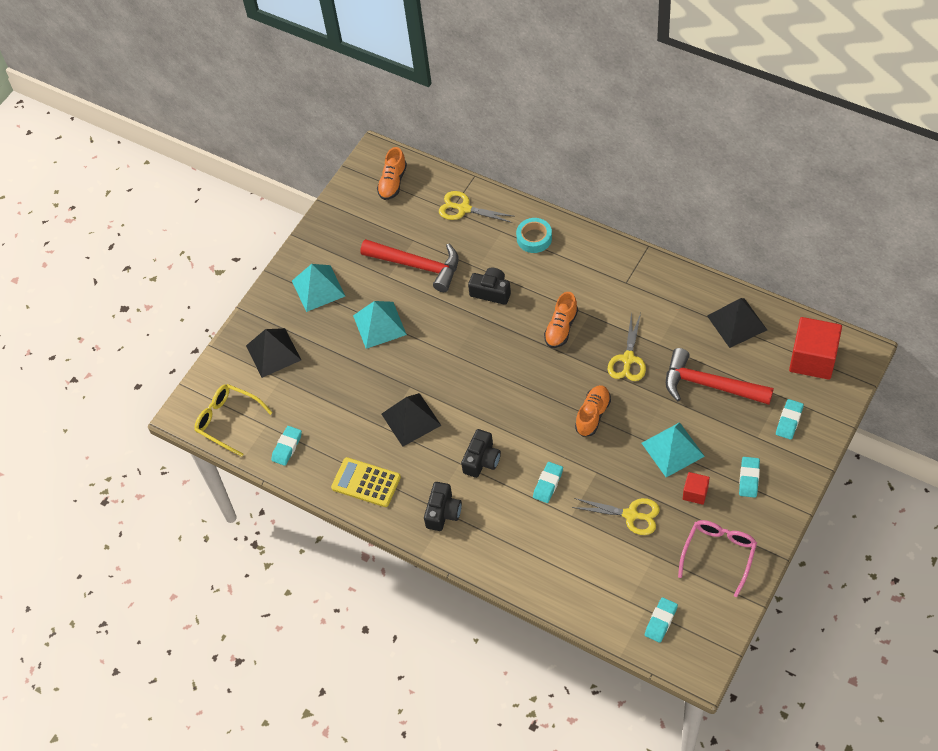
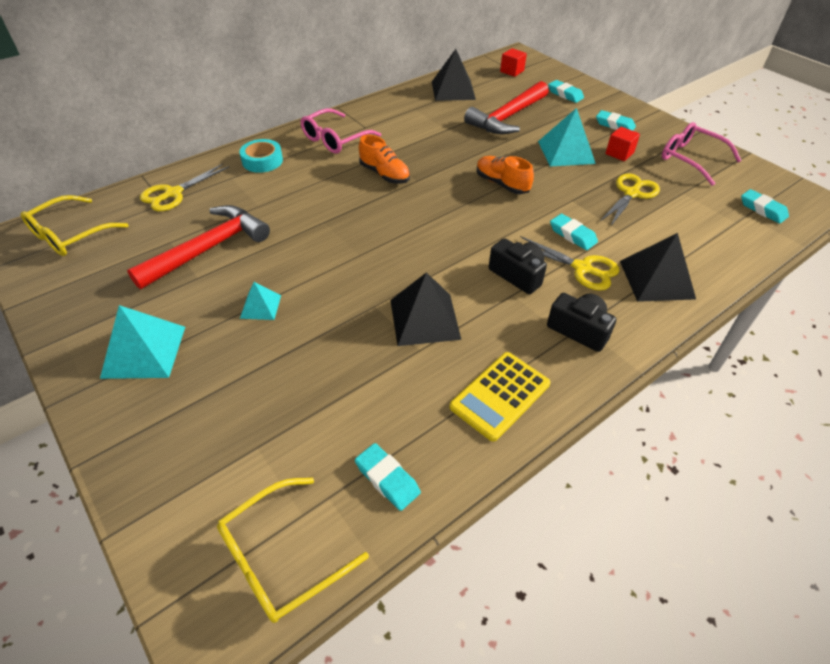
camera: 75 degrees left, 10 degrees down
black pyramid [246,328,301,378] -> black pyramid moved to [620,233,696,302]
turquoise pyramid [353,301,407,349] -> turquoise pyramid [240,282,281,320], size x0.56
orange shoe [377,147,407,200] -> yellow glasses [21,195,128,256]
black camera [468,267,511,305] -> none
yellow scissors [608,312,646,381] -> yellow scissors moved to [520,236,619,291]
red cube [789,317,842,380] -> red cube [500,48,527,77], size x0.50
none -> pink glasses [301,108,381,154]

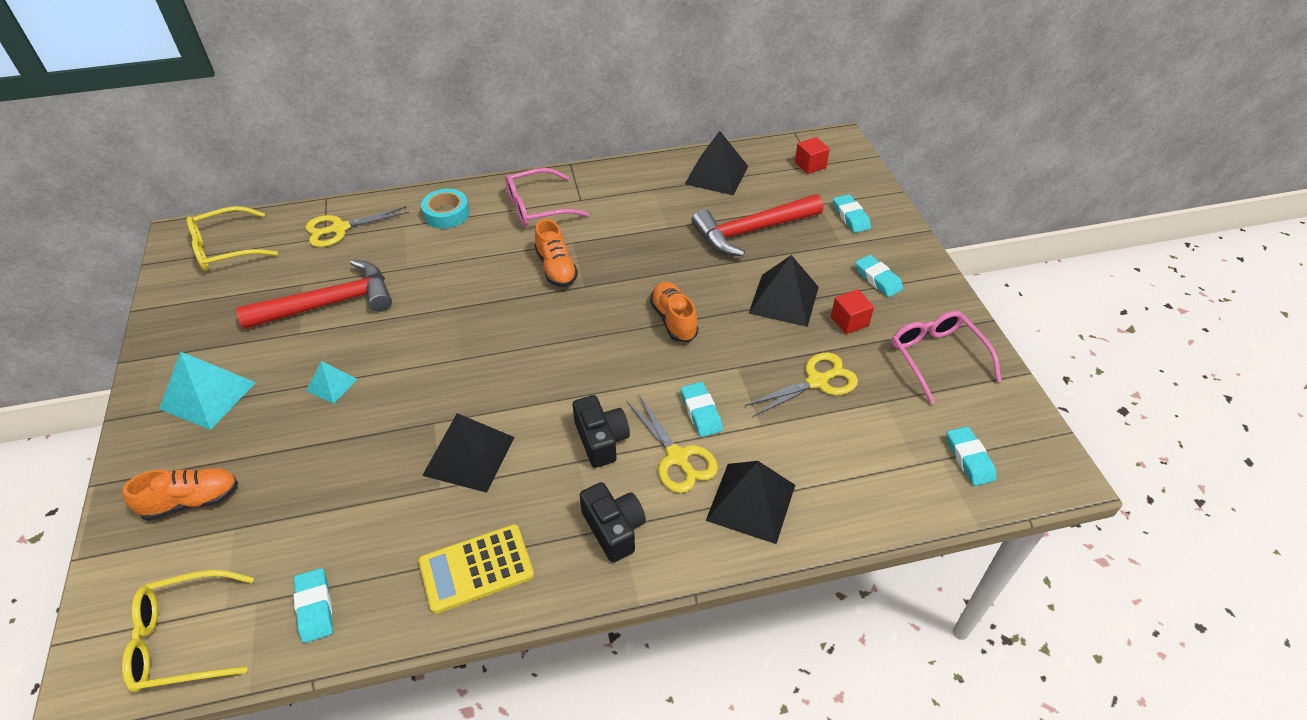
camera: 25 degrees right, 0 degrees up
turquoise pyramid [538,108,596,166] -> black pyramid [749,255,819,327]
none -> orange shoe [122,468,238,521]

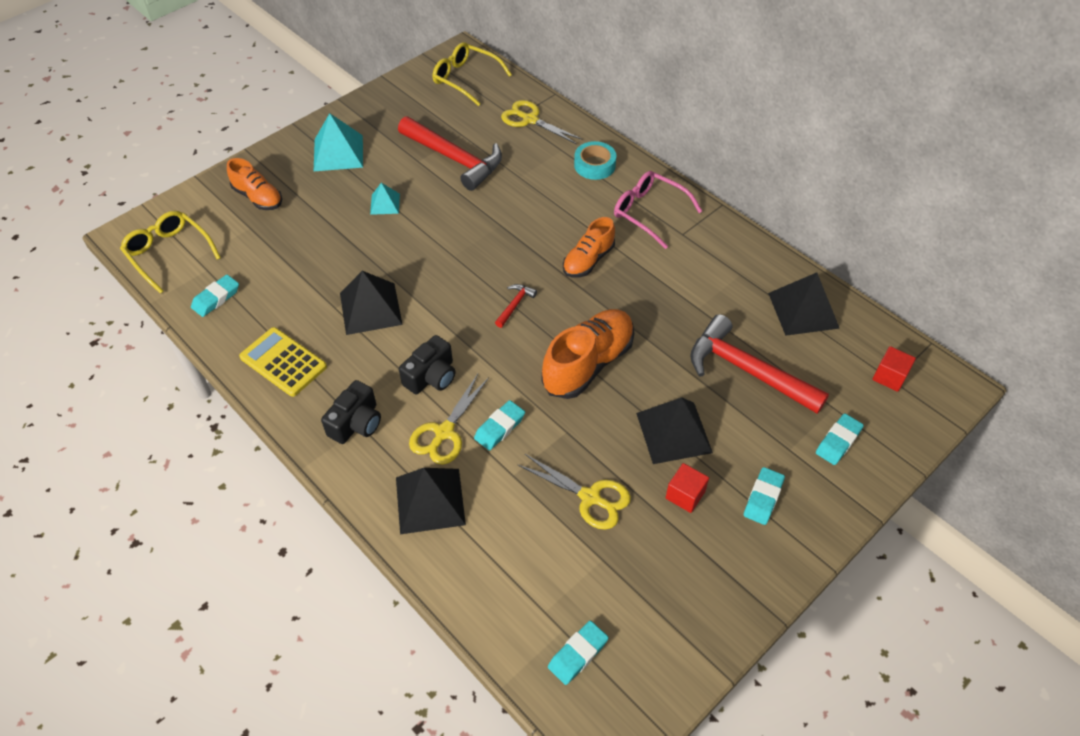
camera: 60 degrees right, 5 degrees up
orange shoe [650,282,698,342] -> orange shoe [541,309,634,399], size x1.59
pink glasses [892,311,1002,404] -> none
none -> red hammer [495,284,537,328]

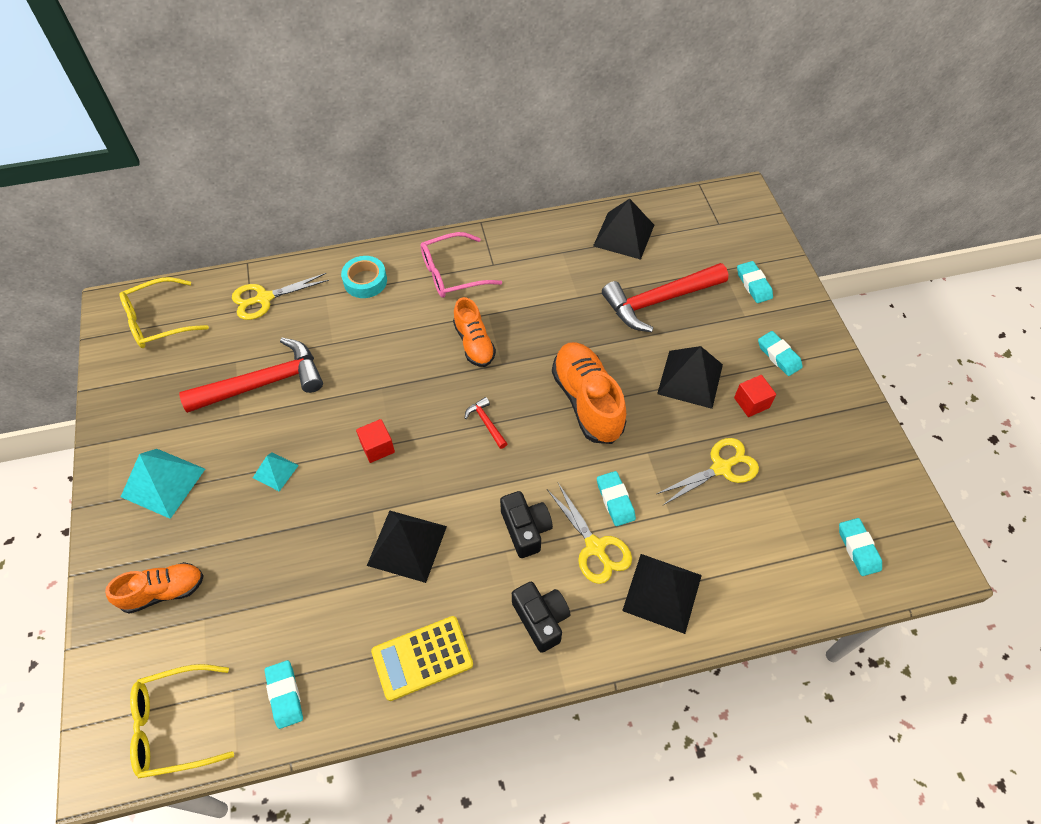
camera: 60 degrees left, 5 degrees up
red cube [872,346,916,392] -> red cube moved to [356,419,395,463]

